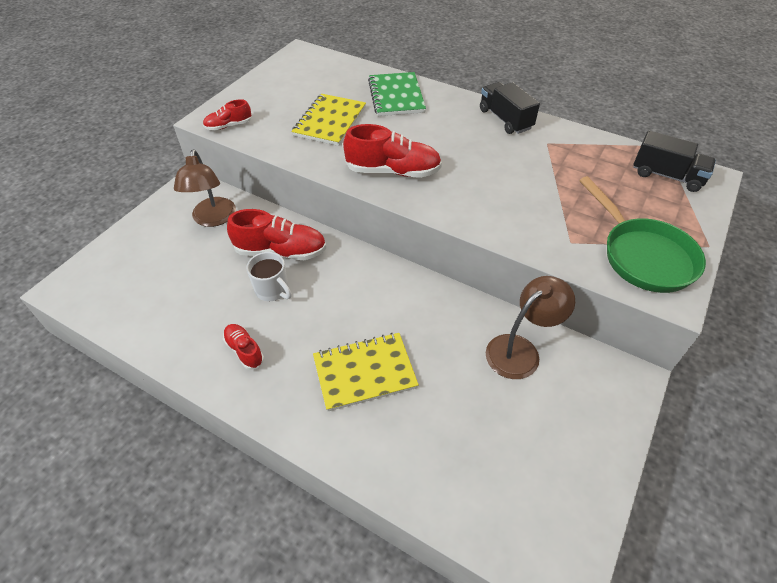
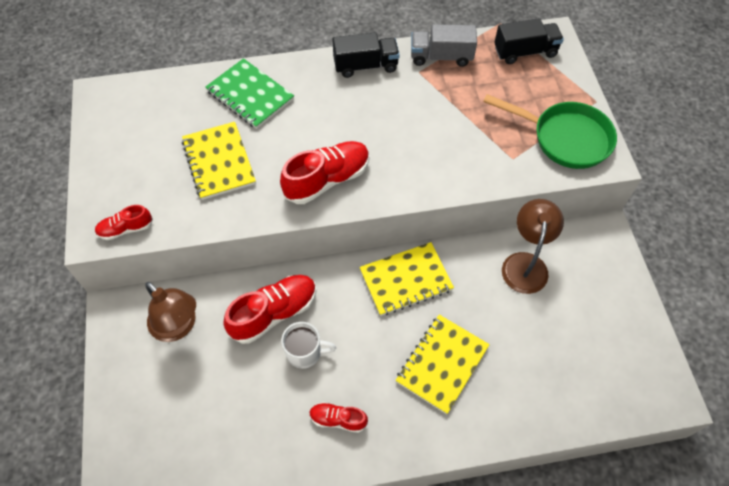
camera: 40 degrees left, 10 degrees up
red shoe [203,99,252,131] -> red shoe turned 45 degrees clockwise [95,205,153,240]
black truck [480,82,540,134] -> black truck turned 150 degrees clockwise [332,32,400,78]
none -> yellow notebook [360,242,454,316]
none -> grey truck [411,24,477,67]

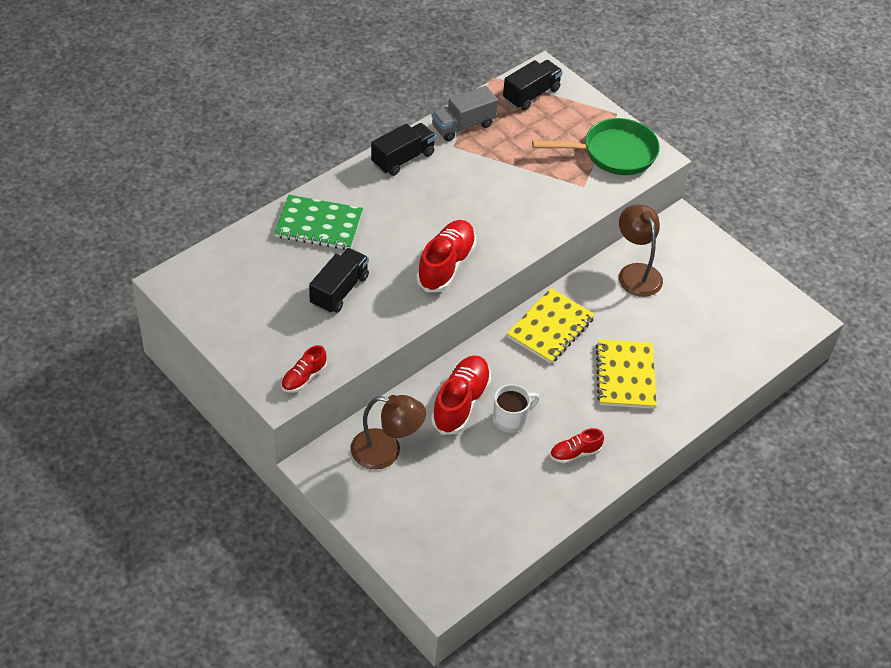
camera: 35 degrees left, 10 degrees down
yellow notebook [182,122,256,200] -> black truck [309,248,369,313]

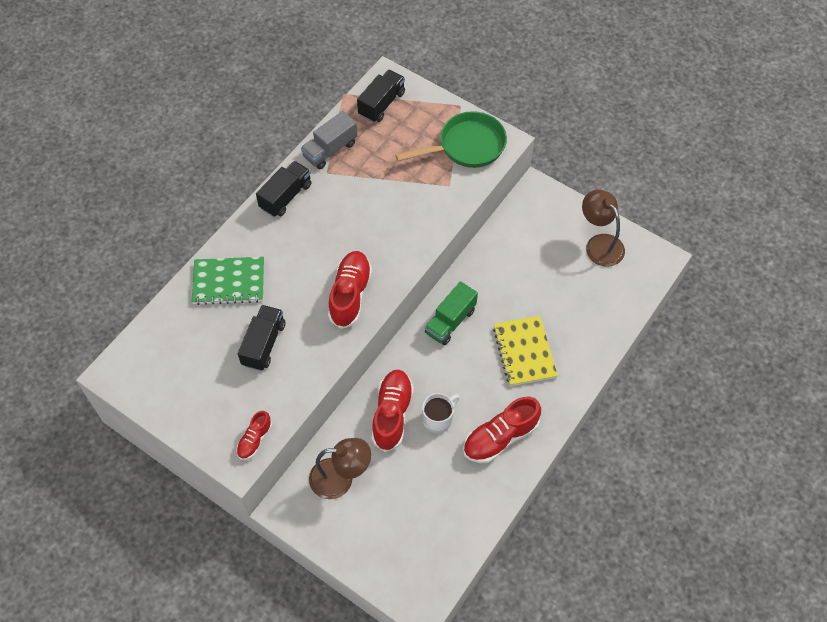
camera: 10 degrees left, 10 degrees up
yellow notebook [507,288,595,364] -> green truck [425,281,478,345]
red shoe [550,428,604,463] -> red shoe [463,397,541,463], size x1.81
brown lamp [619,204,663,297] -> brown lamp moved to [582,190,625,267]

